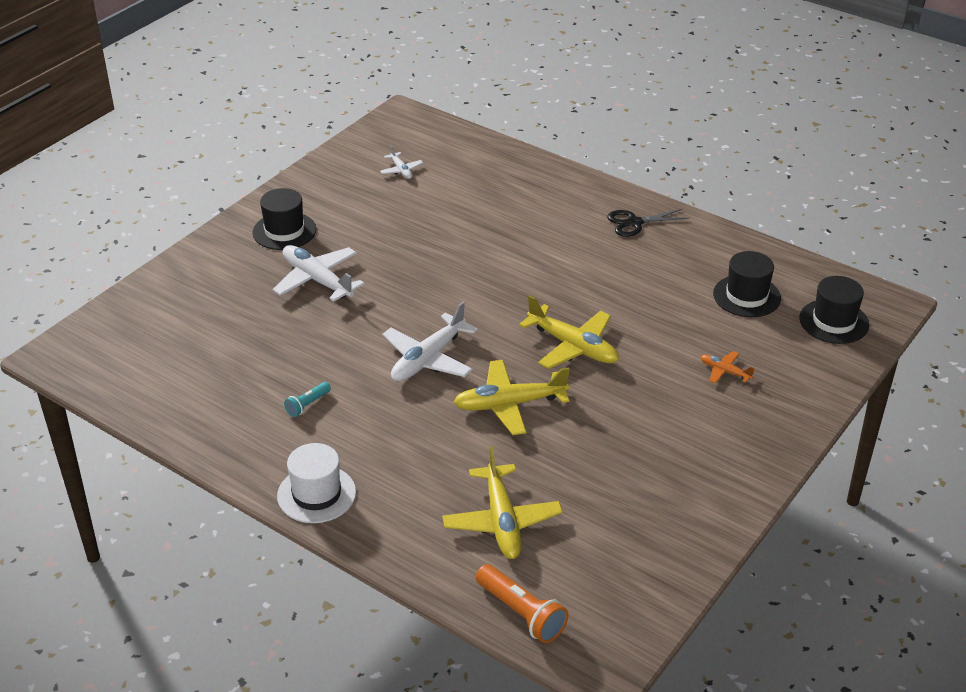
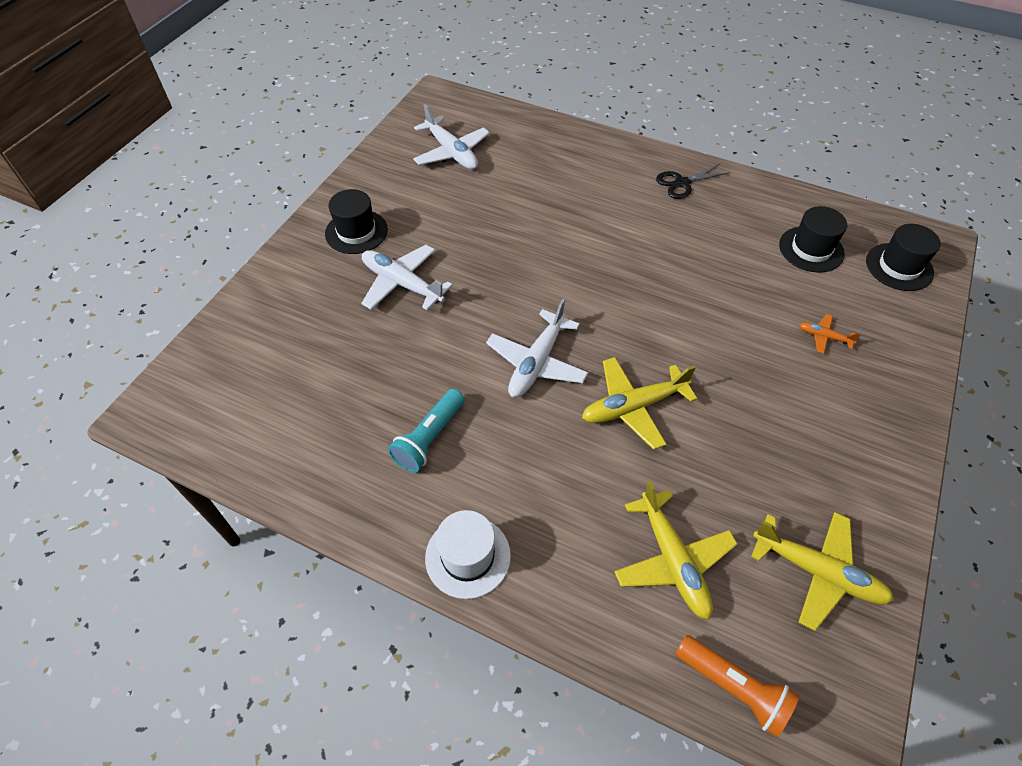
camera: 10 degrees left, 15 degrees up
turquoise flashlight [284,382,331,417] -> turquoise flashlight [388,389,465,473], size x1.76
white plane [380,145,423,179] -> white plane [413,104,490,170], size x1.99
yellow plane [519,295,619,369] -> yellow plane moved to [751,512,894,631]

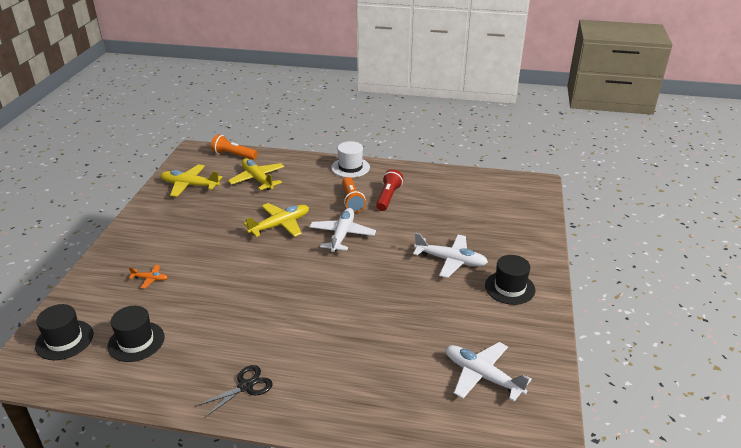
camera: 165 degrees right, 20 degrees down
turquoise flashlight [388,389,465,473] -> red flashlight [376,169,403,211]
none -> orange flashlight [342,177,366,213]

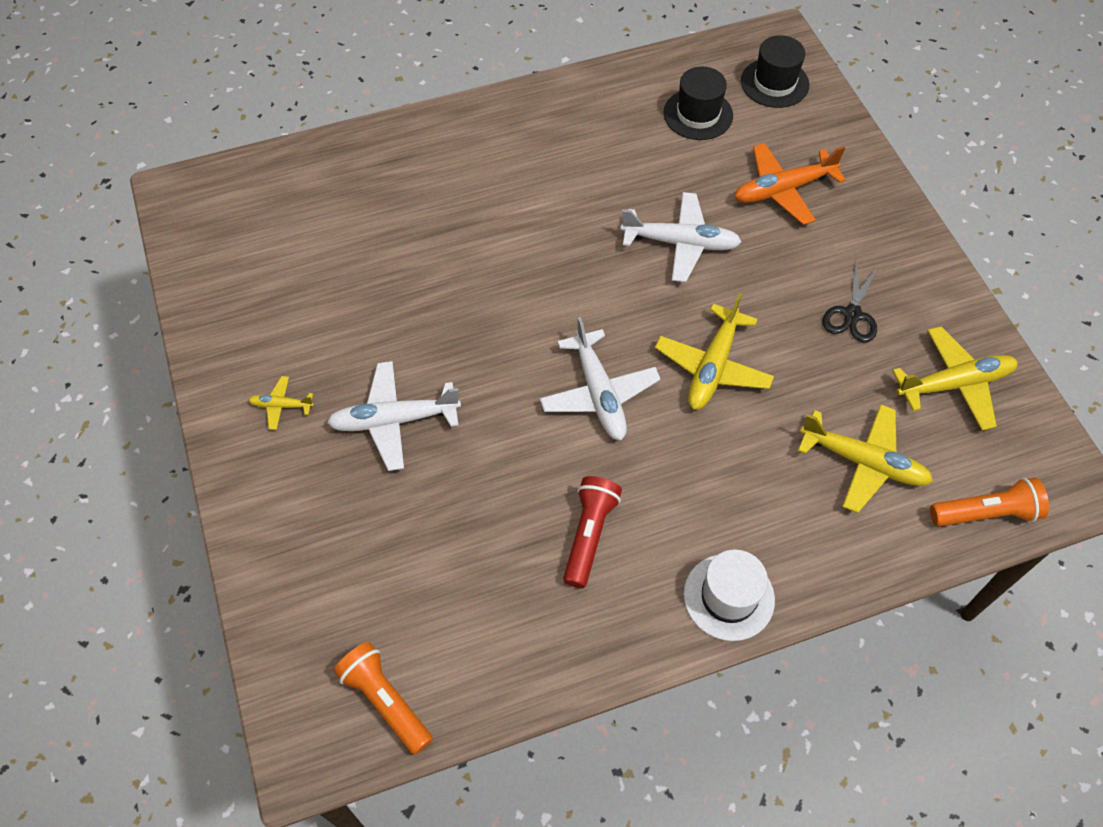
camera: 150 degrees right, 25 degrees up
orange plane [129,265,168,289] -> orange plane [734,143,846,225], size x1.99
black scissors [196,365,273,418] -> black scissors moved to [822,262,878,343]
orange flashlight [342,177,366,213] -> orange flashlight moved to [334,642,433,755]
red flashlight [376,169,403,211] -> red flashlight turned 150 degrees counterclockwise [563,476,622,588]
white plane [446,342,532,402] -> white plane moved to [620,192,742,282]
black hat [485,255,535,305] -> yellow plane [248,376,314,430]

